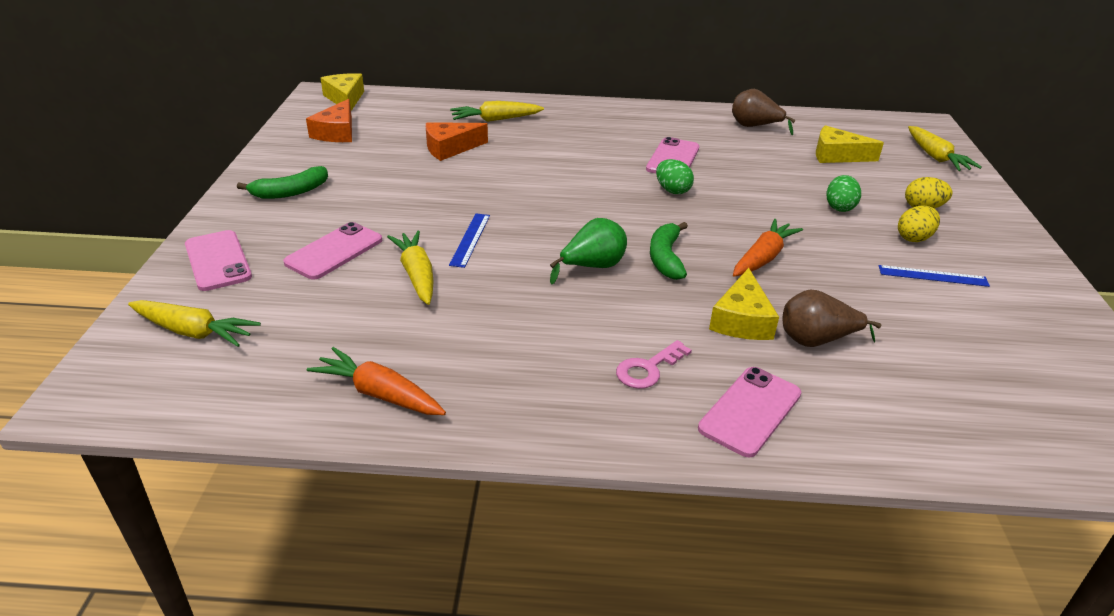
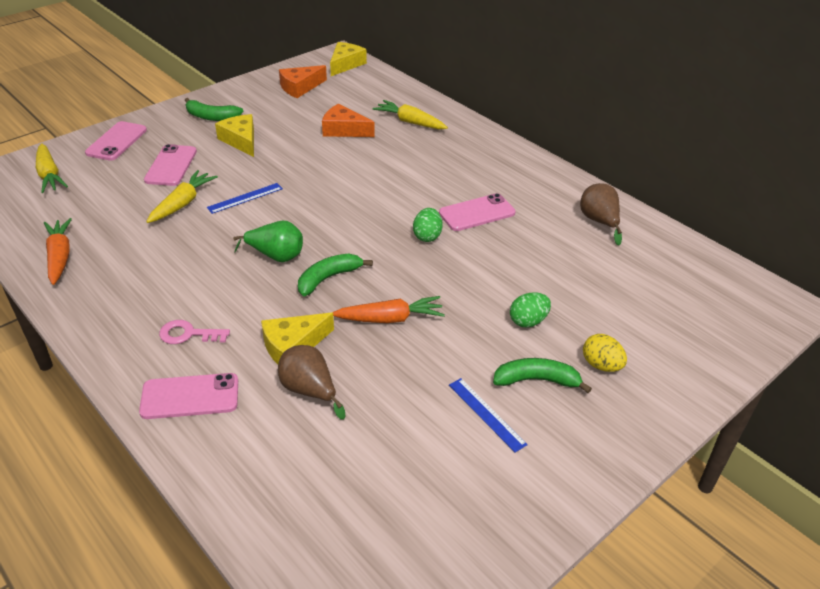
camera: 45 degrees right, 5 degrees up
pink phone [283,222,382,280] -> pink phone turned 75 degrees counterclockwise [144,144,197,186]
yellow cheese [816,125,884,163] -> yellow cheese moved to [215,114,254,157]
yellow egg [898,206,940,242] -> green banana [493,358,592,393]
yellow carrot [908,126,982,171] -> none

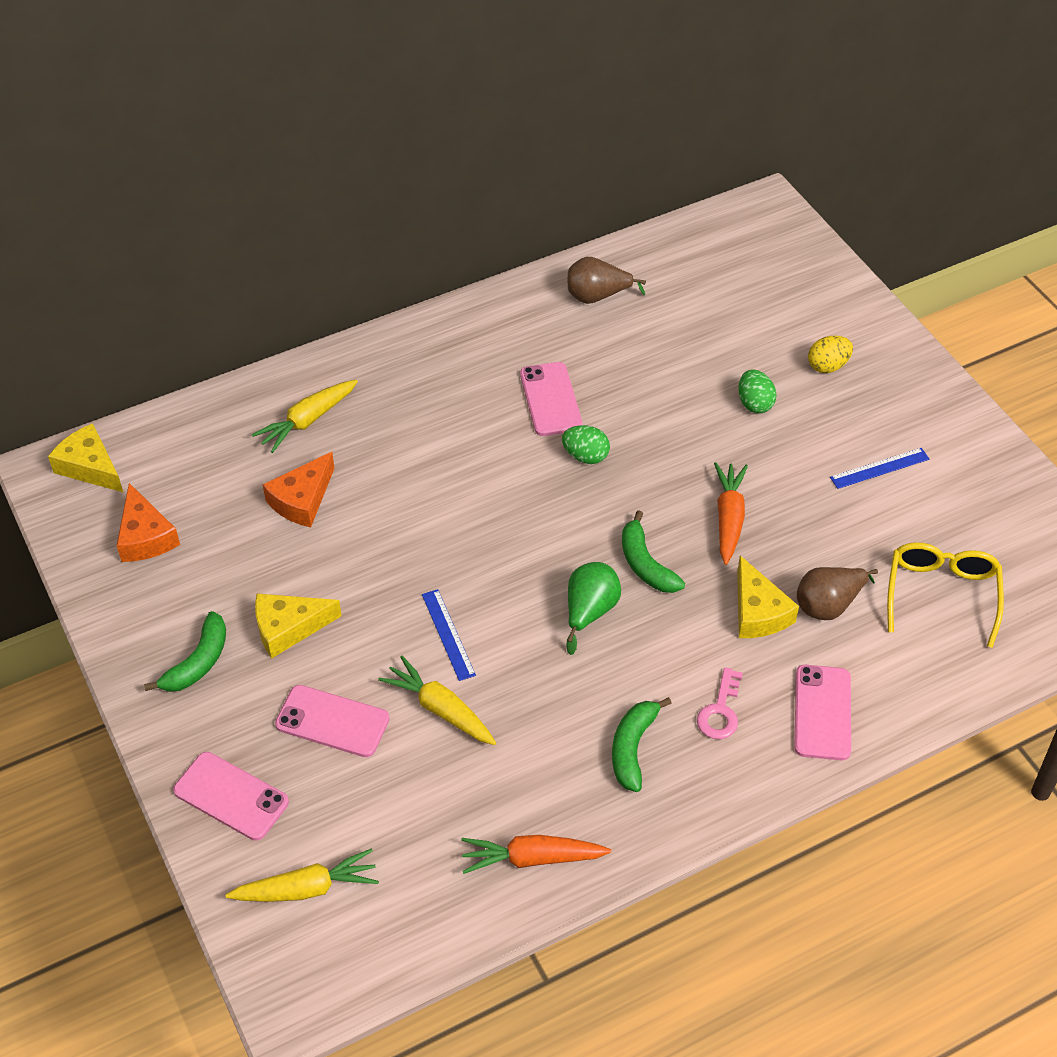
camera: 75 degrees left, 10 degrees up
green banana [493,358,592,393] -> green banana moved to [612,697,672,792]
none -> yellow glasses [887,542,1004,648]

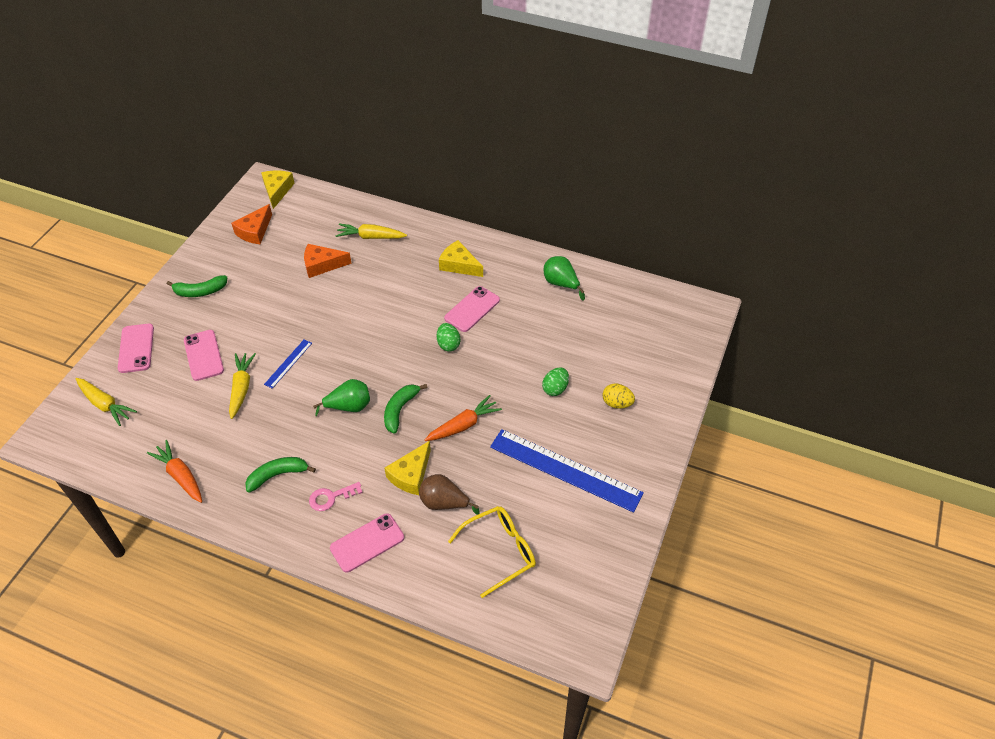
camera: 50 degrees right, 0 degrees up
yellow cheese [255,593,342,658] -> yellow cheese moved to [439,240,483,277]
brown pear [568,257,646,304] -> green pear [543,256,585,301]
blue ruler [830,448,929,489] -> blue ruler [490,429,644,513], size x2.20

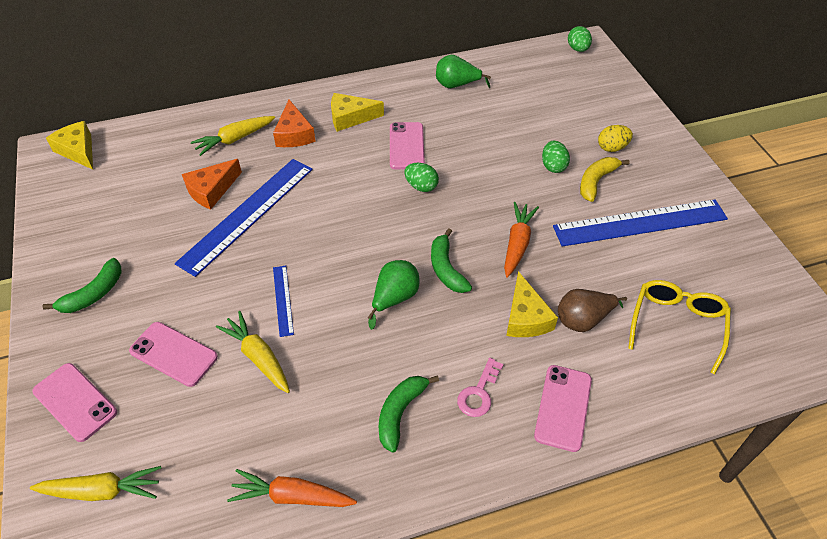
camera: 40 degrees left, 0 degrees up
orange cheese [231,204,272,244] -> orange cheese moved to [273,100,316,147]
none -> blue ruler [175,159,313,277]
none -> green egg [568,26,592,52]
none -> yellow banana [580,157,630,202]

